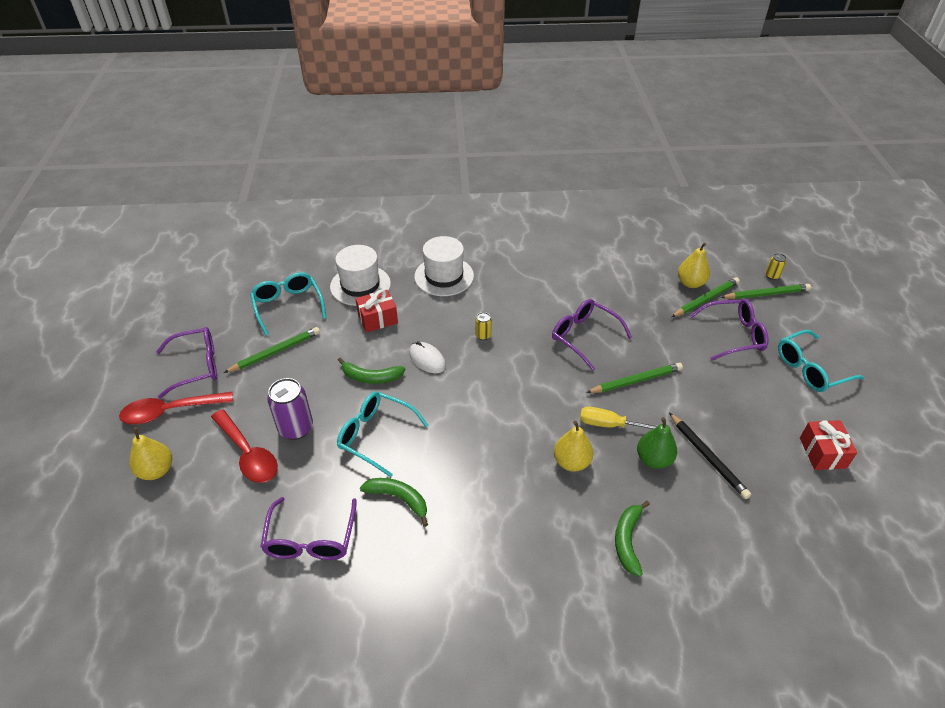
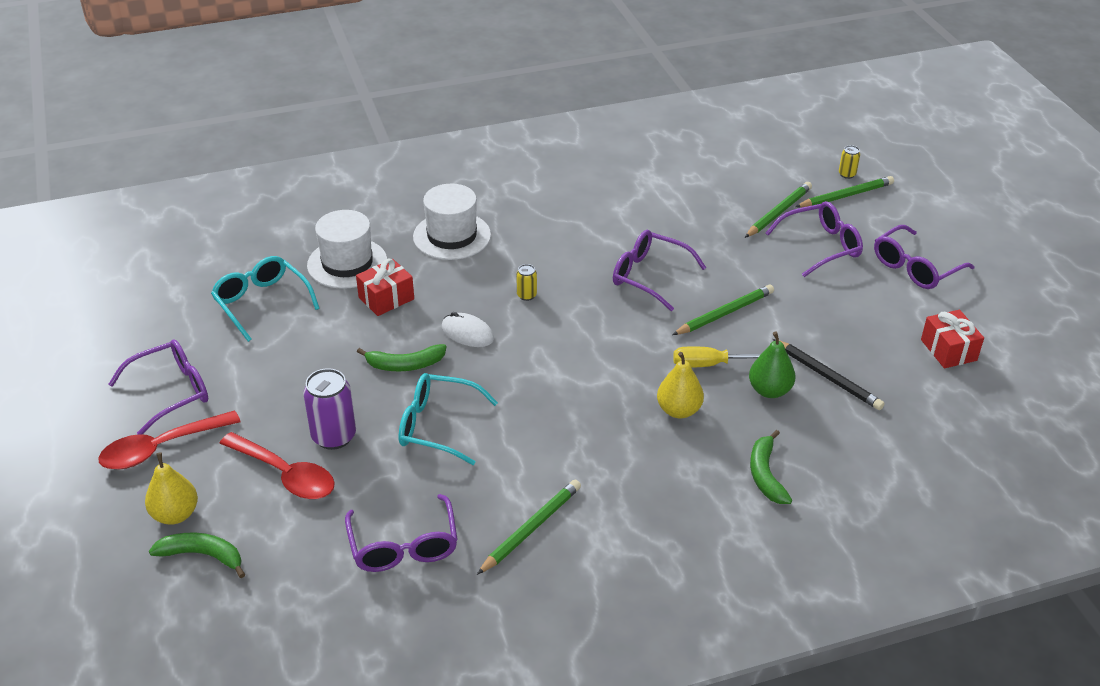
camera: 15 degrees left, 5 degrees down
green pencil [224,327,320,373] -> green pencil moved to [477,479,581,575]
green banana [360,478,428,527] -> green banana moved to [149,533,245,578]
yellow pear [678,243,710,288] -> none
turquoise glasses [778,330,864,392] -> purple glasses [874,225,975,289]

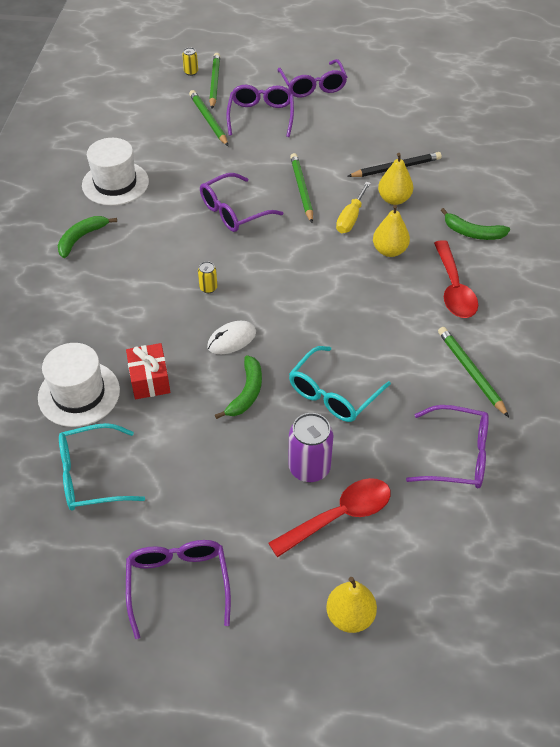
camera: 65 degrees left, 10 degrees up
red spoon [98,410,241,470] -> red spoon moved to [434,240,478,318]
green banana [149,533,245,578] -> green banana moved to [58,216,117,258]
white hat [413,184,491,260] -> white hat moved to [82,138,149,206]
green pear [749,331,796,398] -> yellow pear [378,153,413,205]
red gift [921,310,984,368] -> none

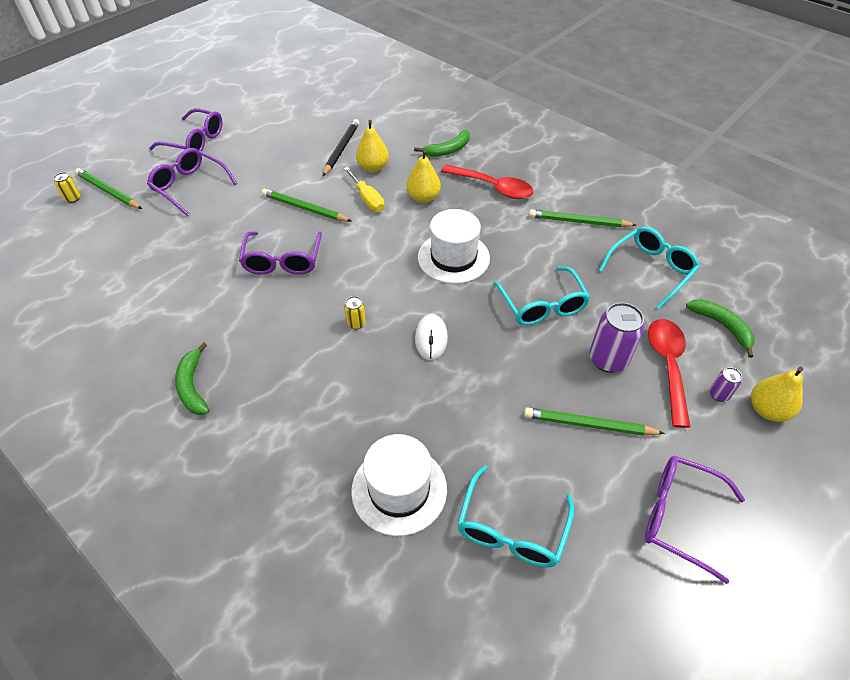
camera: 55 degrees left, 0 degrees up
white hat [82,138,149,206] -> white hat moved to [418,209,490,284]
red gift [126,343,170,399] -> none
green pencil [189,90,228,146] -> green pencil moved to [524,408,665,436]
green banana [215,355,262,419] -> green banana moved to [686,299,755,358]
purple glasses [406,405,489,488] -> turquoise glasses [599,226,700,309]
none -> purple can [710,367,742,402]

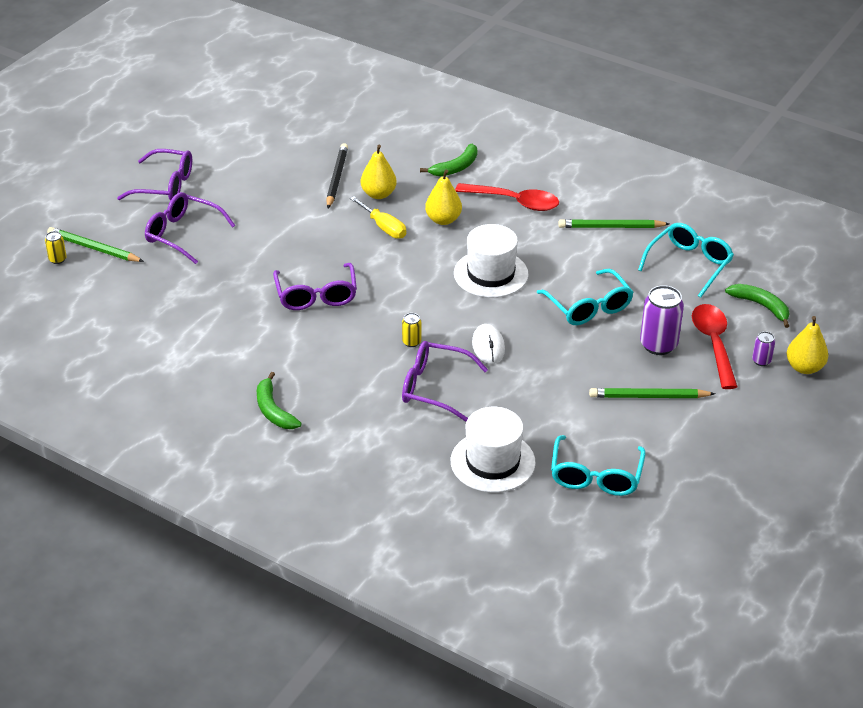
camera: 10 degrees left, 10 degrees down
green pencil [262,188,352,222] -> none
purple glasses [645,456,745,584] -> purple glasses moved to [402,341,488,422]

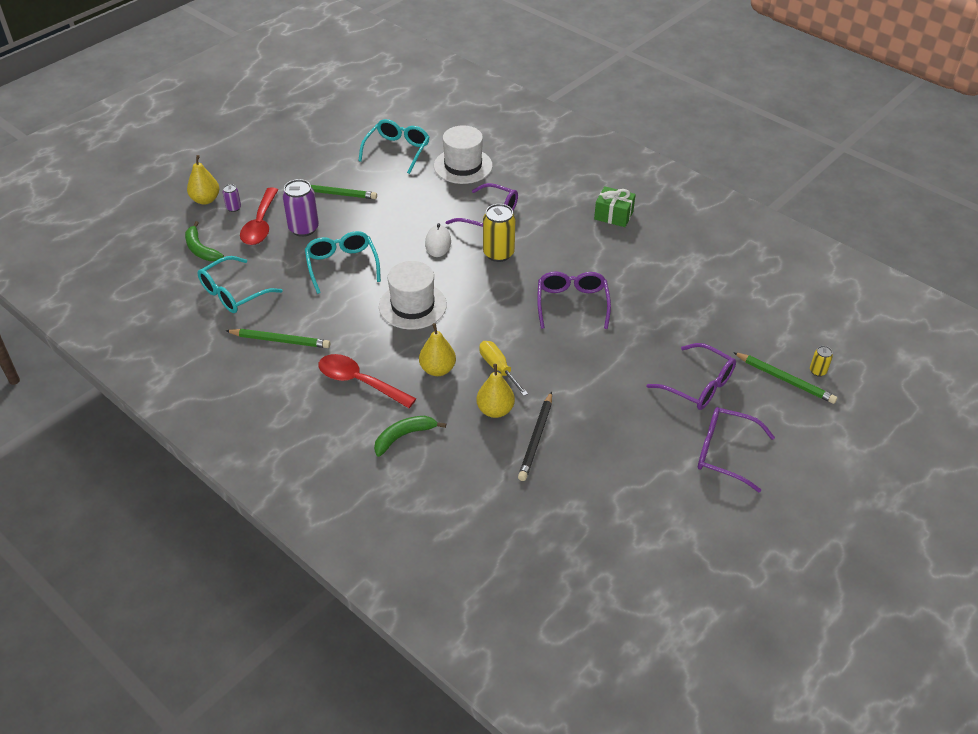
camera: 170 degrees left, 5 degrees up
green banana [257,372,302,429] -> green gift [594,186,636,227]
yellow can [402,313,421,347] -> yellow can [483,204,516,262], size x2.00

